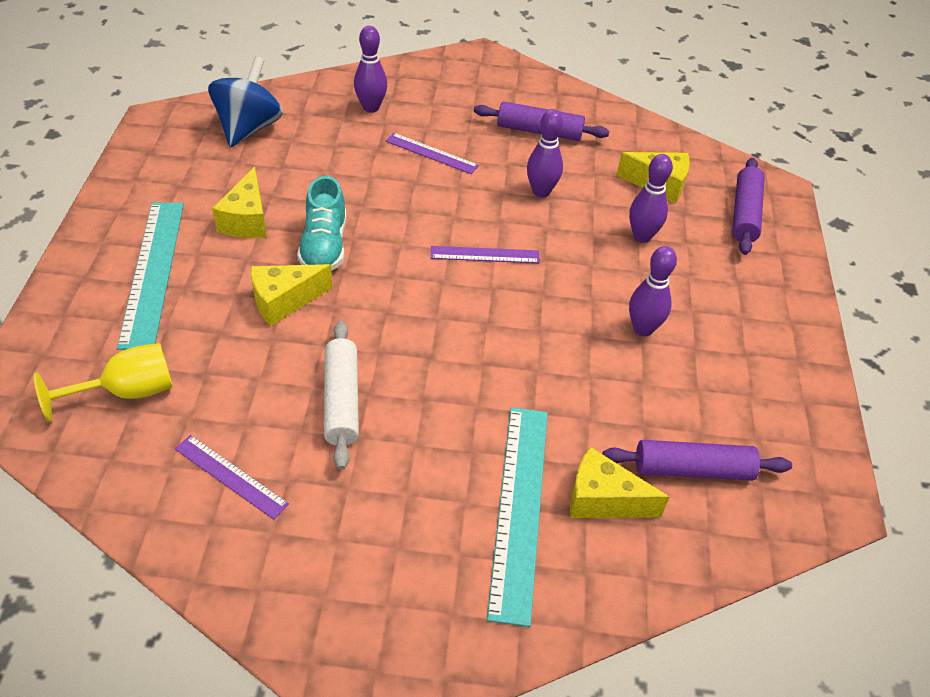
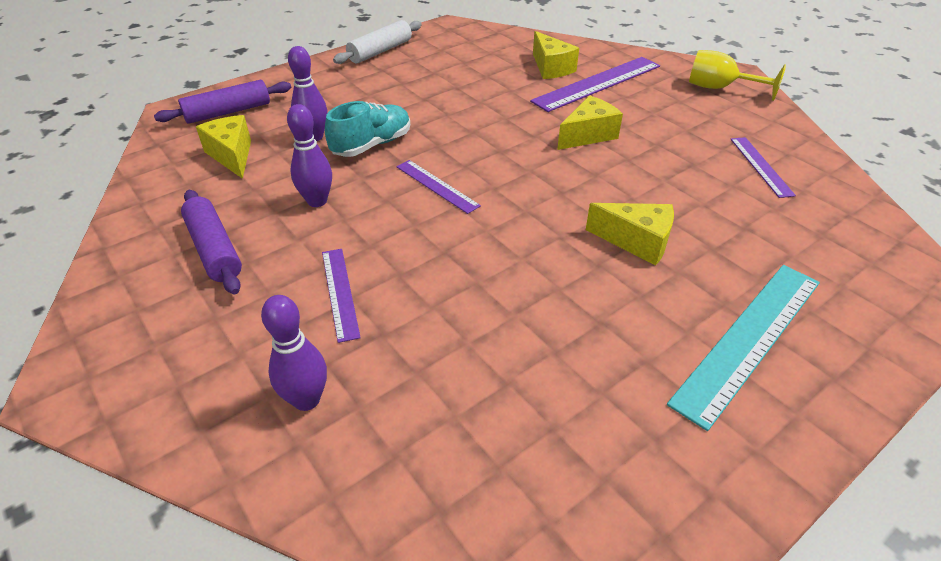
camera: 130 degrees left, 5 degrees down
yellow goblet [34,343,173,422] -> yellow goblet moved to [689,50,786,101]
blue spinning top [208,56,282,147] -> none
yellow cheese [212,167,266,238] -> yellow cheese moved to [557,96,623,150]
turquoise shoe [297,176,346,271] -> turquoise shoe moved to [325,101,410,157]
white rolling pin [324,321,359,470] -> white rolling pin moved to [333,20,422,64]
turquoise ruler [487,407,548,627] -> purple ruler [530,57,660,112]
purple rolling pin [602,440,792,481] -> none
purple bowling pin [629,246,677,336] -> none

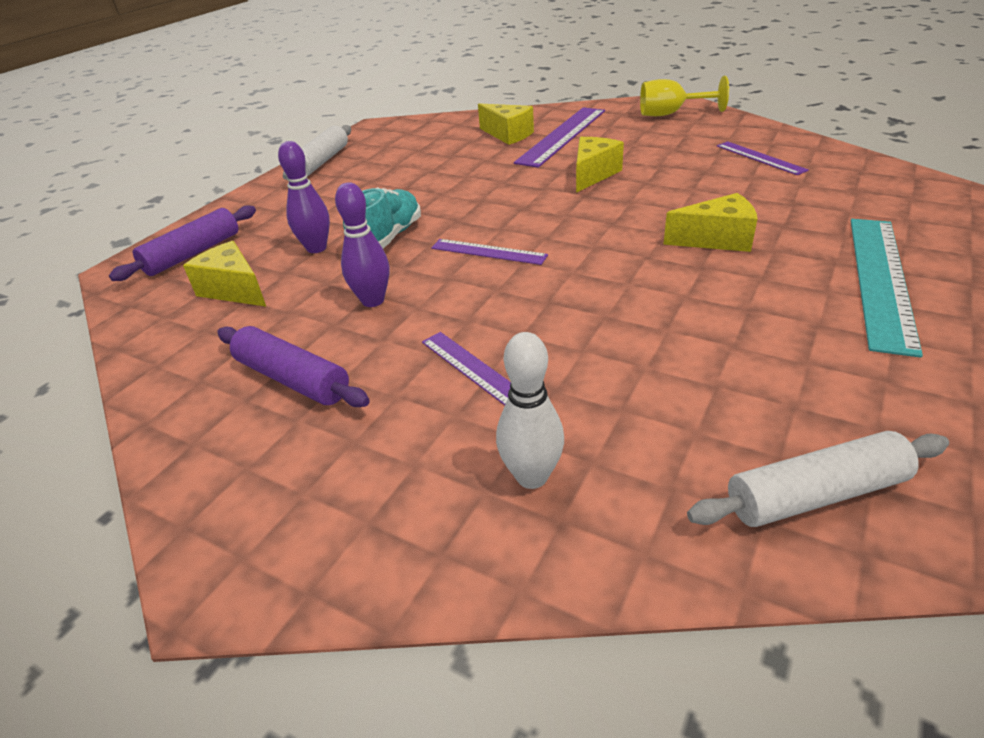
camera: 20 degrees left, 5 degrees down
purple bowling pin [261,295,327,411] -> white bowling pin [496,332,564,489]
none -> white rolling pin [687,431,949,527]

